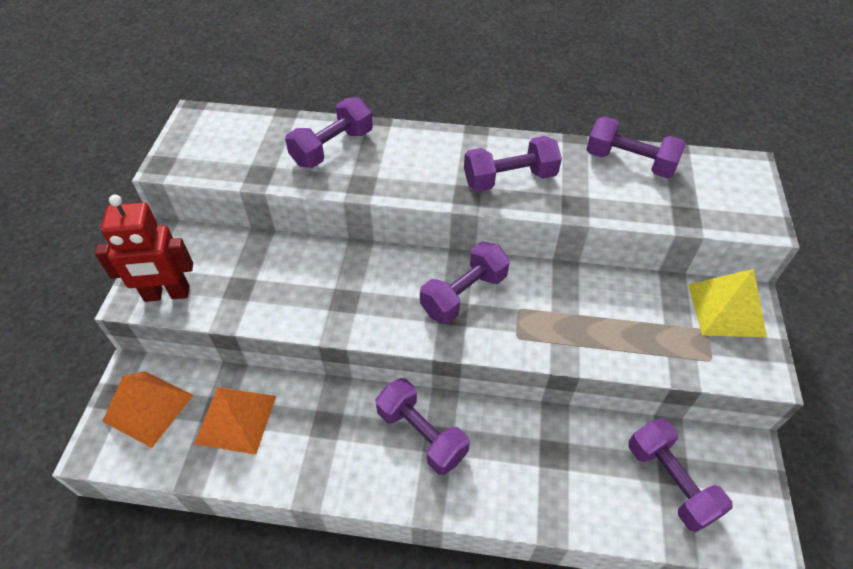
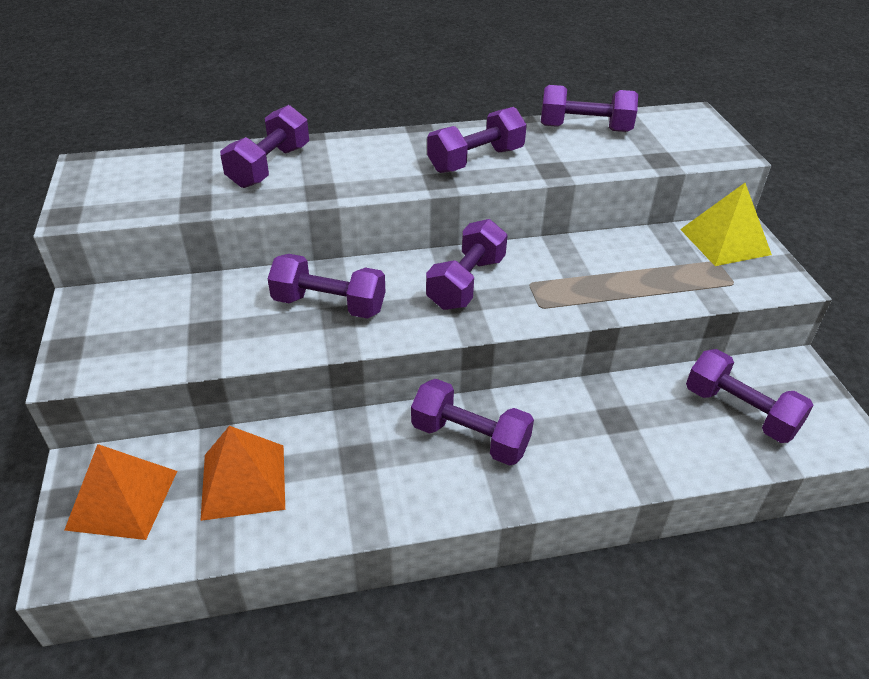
camera: 20 degrees left, 10 degrees down
red robot [95,195,193,302] -> none
none -> purple dumbbell [268,254,386,319]

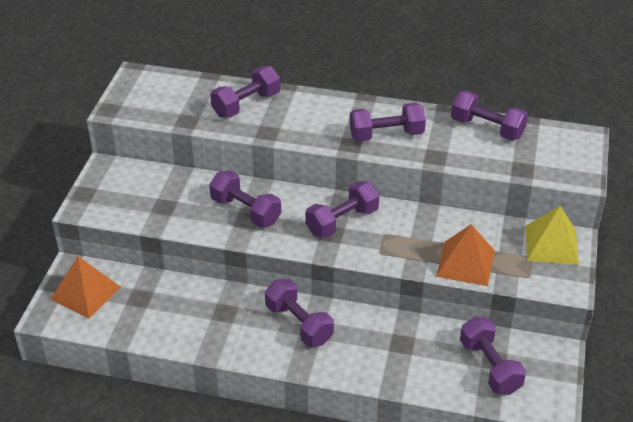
camera: 25 degrees right, 0 degrees up
orange pyramid [201,426,285,521] -> orange pyramid moved to [436,224,495,286]

